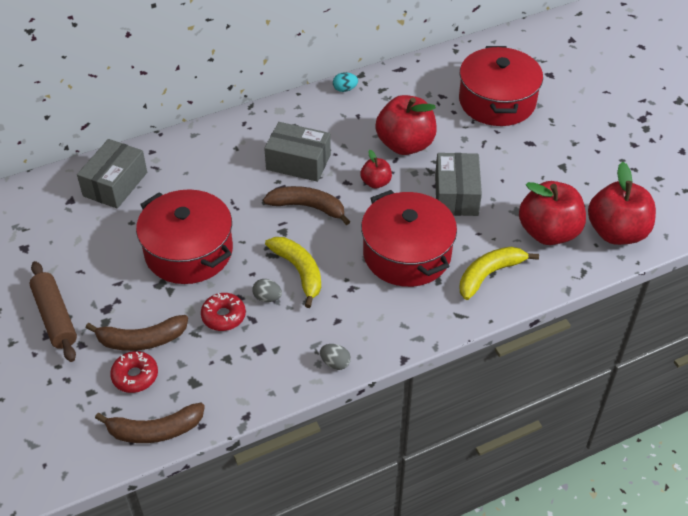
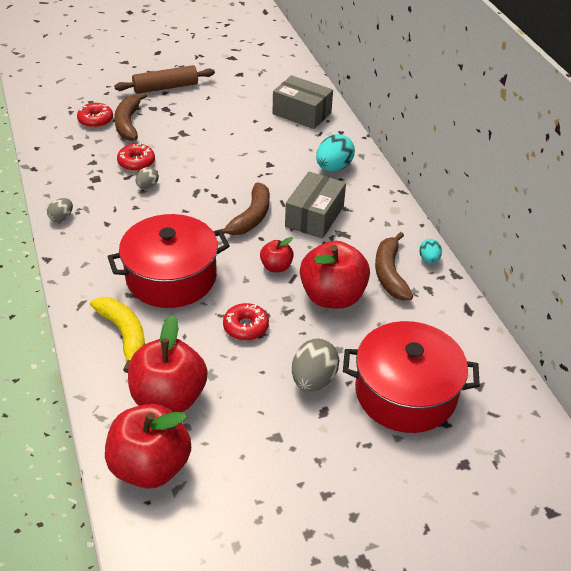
camera: 95 degrees right, 5 degrees down
brown banana [95,403,205,443] -> brown banana moved to [375,232,413,300]
red pot [136,189,233,284] -> none
yellow banana [265,237,321,308] -> none
grey box [435,153,482,216] -> red donut [223,303,269,341]
none -> grey egg [292,339,340,391]
none -> turquoise egg [316,134,355,172]

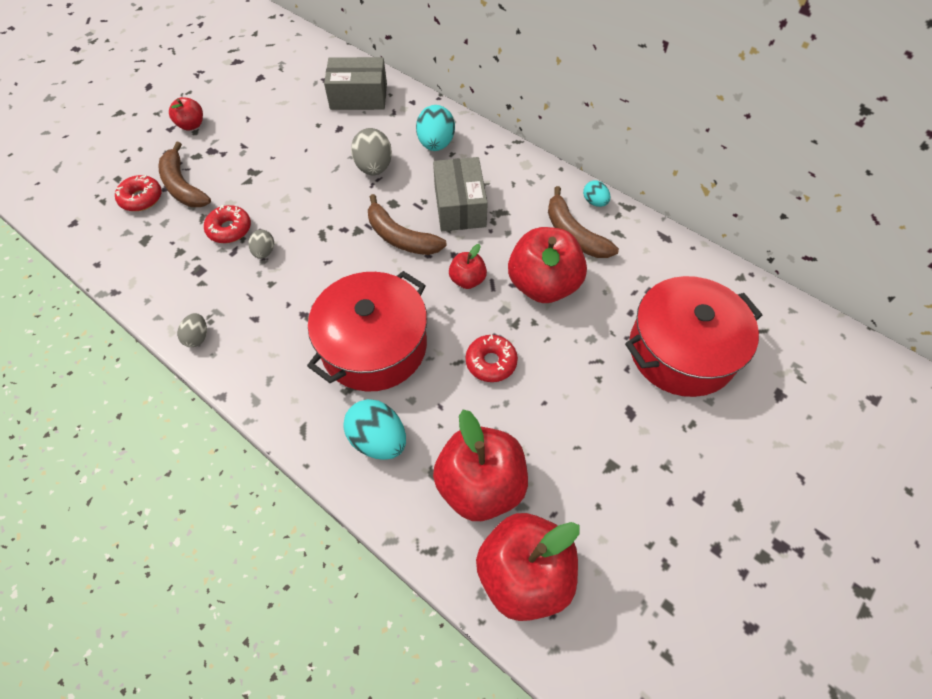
camera: 30 degrees left, 15 degrees up
yellow banana [90,297,145,373] -> turquoise egg [343,399,406,460]
brown rolling pin [114,65,215,94] -> red apple [169,97,203,131]
brown banana [215,183,270,236] -> brown banana turned 135 degrees clockwise [368,194,447,255]
grey egg [292,339,340,391] -> grey egg moved to [351,128,392,175]

